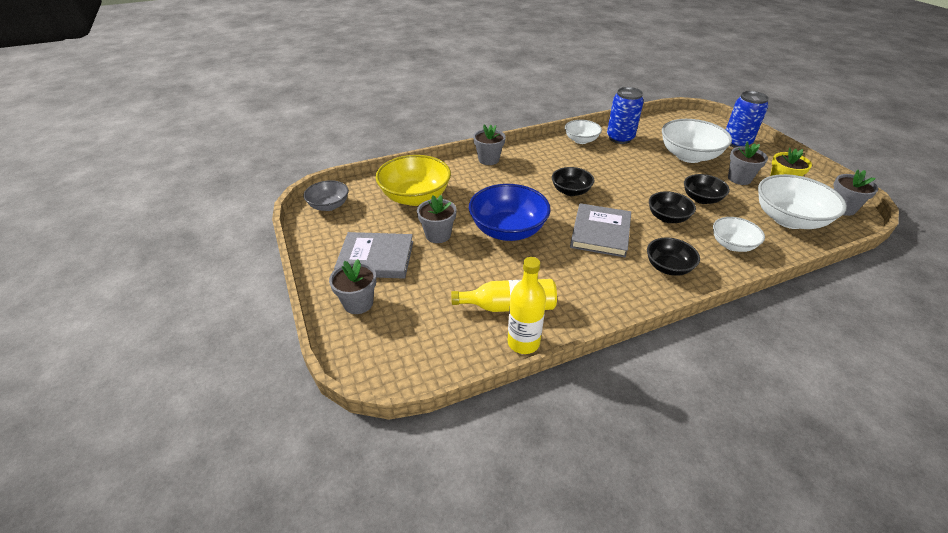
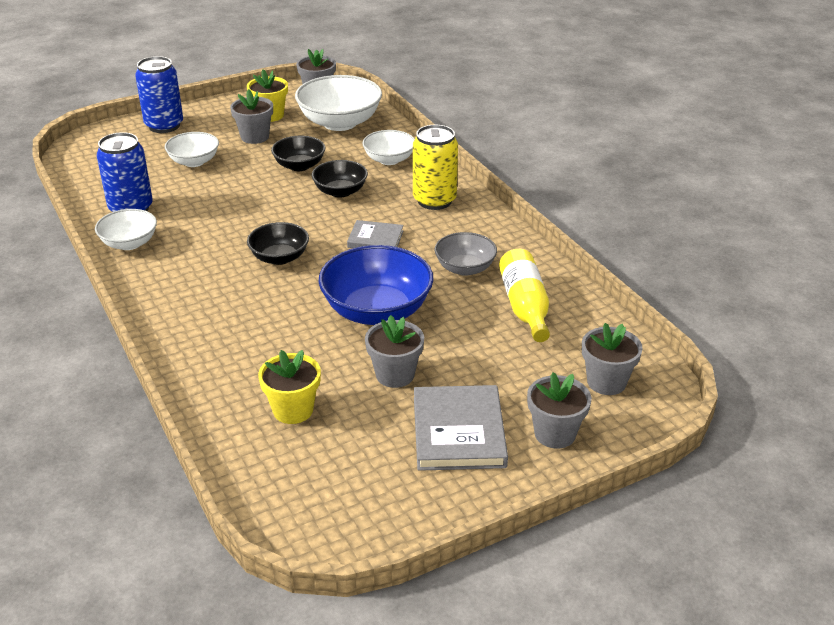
camera: 95 degrees left, 5 degrees down
grey bowl [304,180,349,211] -> grey bowl moved to [434,232,497,276]
yellow bowl [376,155,451,206] -> yellow flower pot [258,350,321,424]
grey flower pot [473,125,506,165] -> grey flower pot moved to [582,323,643,395]
yellow bottle [507,257,546,354] -> none
grey book [570,203,631,258] -> grey book [347,220,404,248], size x0.59
black bowl [647,237,700,276] -> yellow can [413,125,458,210]
white bowl [662,119,732,163] -> white bowl [165,132,219,167], size x0.58

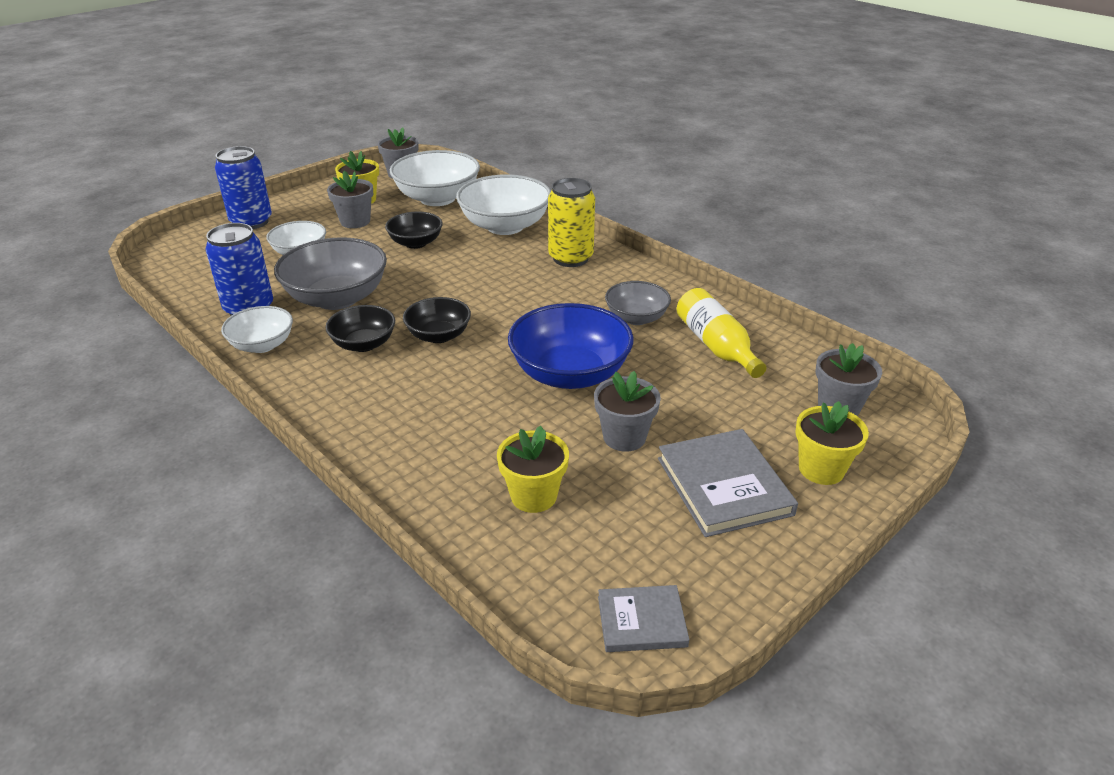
camera: 15 degrees left, 0 degrees up
black bowl [312,160,368,198] -> black bowl moved to [325,305,395,352]
grey book [347,220,404,248] -> grey book moved to [598,585,689,652]
white bowl [362,130,415,165] -> white bowl [456,174,551,235], size x1.72
grey flower pot [527,372,591,449] -> yellow flower pot [795,401,869,485]
none -> grey bowl [274,237,387,310]

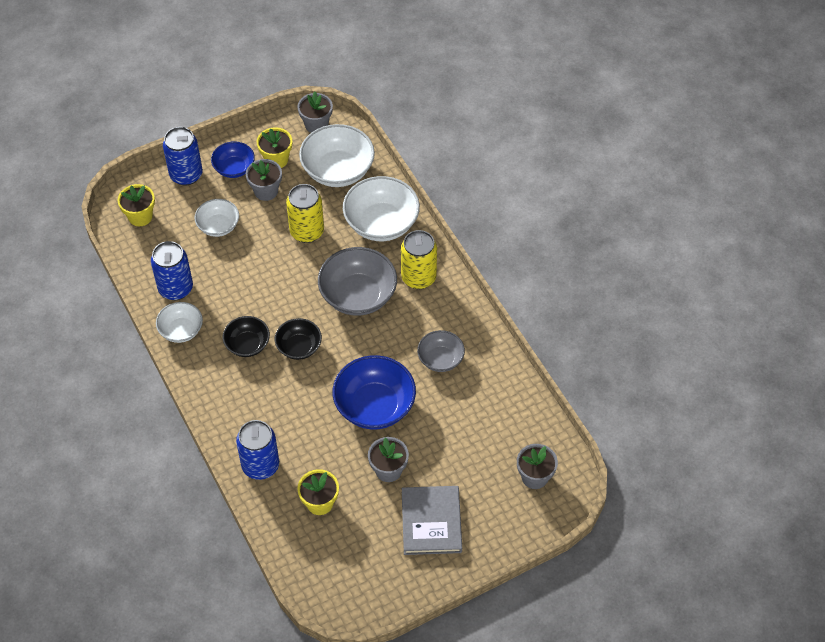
camera: 15 degrees right, 20 degrees up
grey bowl [274,237,387,310] -> grey bowl moved to [318,247,397,316]
black bowl [385,212,443,249] -> yellow can [286,184,324,243]
grey book [598,585,689,652] -> none
yellow bottle [677,288,766,378] -> none
yellow flower pot [795,401,869,485] -> yellow flower pot moved to [118,184,155,226]
none -> blue bowl [211,141,255,178]
none -> blue can [236,420,279,480]

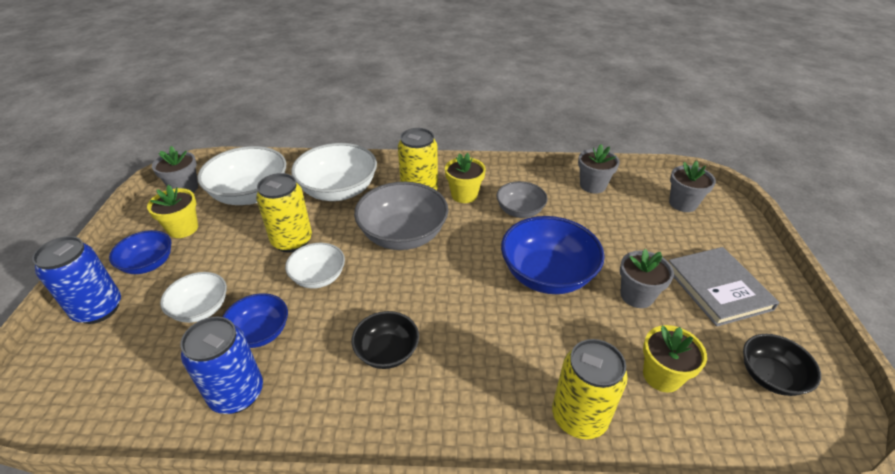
camera: 60 degrees left, 15 degrees down
yellow flower pot [118,184,155,226] -> yellow flower pot moved to [445,153,486,203]
white bowl [156,302,203,343] -> white bowl moved to [285,243,345,288]
blue can [236,420,279,480] -> yellow can [552,339,628,439]
grey flower pot [246,159,282,201] -> grey flower pot moved to [578,144,620,194]
black bowl [275,318,322,360] -> black bowl moved to [743,334,821,396]
grey book [402,486,462,555] -> grey book turned 45 degrees clockwise [669,247,780,327]
none -> blue bowl [223,293,288,348]

